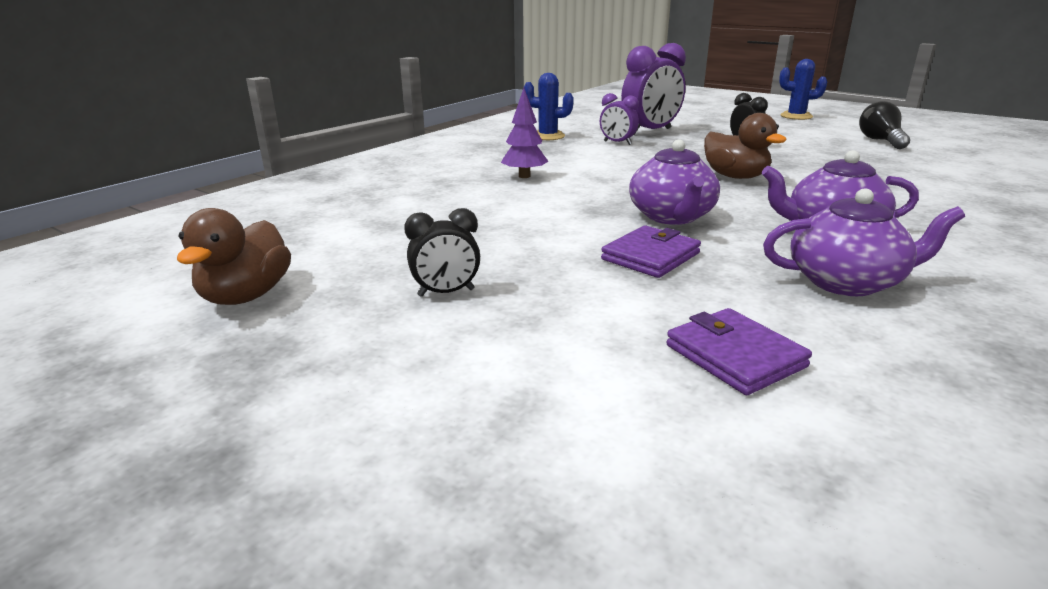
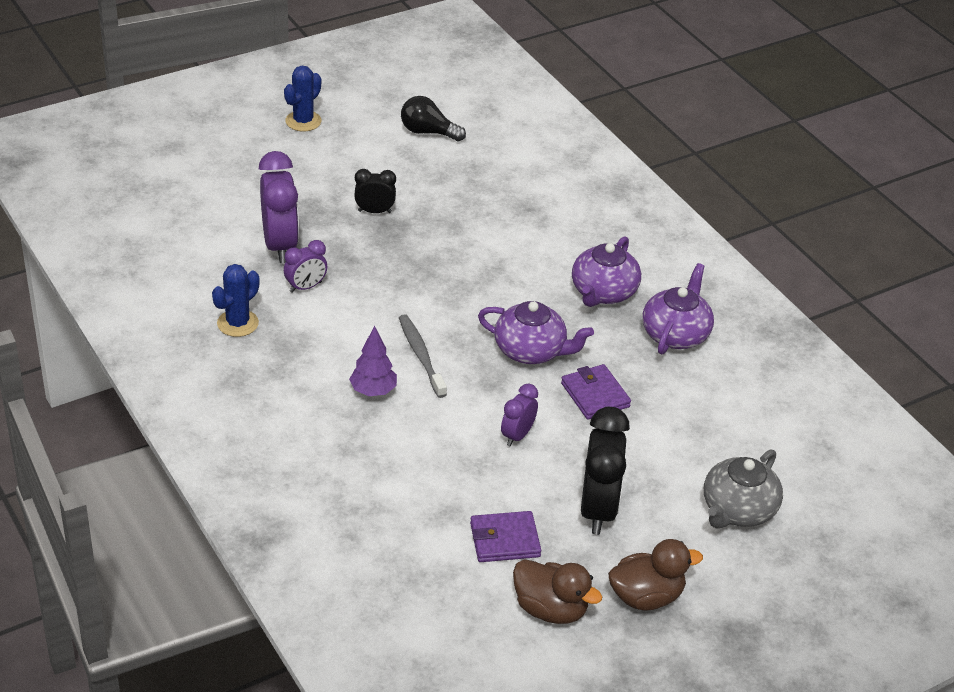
camera: 70 degrees left, 15 degrees up
black clock [404,208,480,297] -> black clock [581,407,630,535], size x1.85
purple wallet [666,308,812,395] -> purple wallet moved to [470,511,541,562]
brown duck [704,113,787,179] -> brown duck moved to [608,539,703,611]
none -> grey toothbrush [399,314,447,398]
none -> purple clock [501,383,538,447]
none -> grey teapot [704,449,783,529]

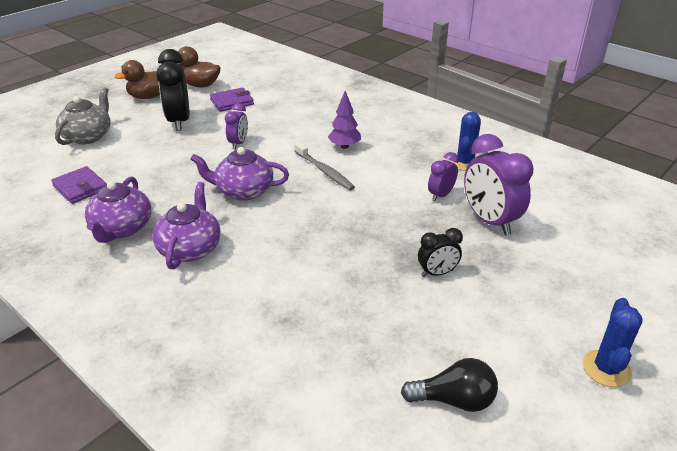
camera: 165 degrees right, 5 degrees down
purple wallet [561,364,631,420] -> purple wallet moved to [51,166,107,204]

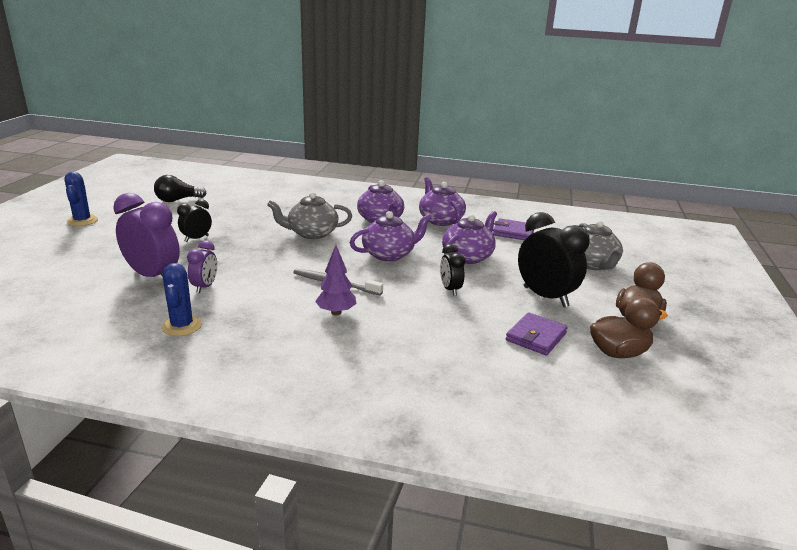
camera: 150 degrees right, 10 degrees down
purple clock [225,103,248,149] -> black clock [440,244,465,296]
none -> grey teapot [267,192,352,239]
none -> purple teapot [442,211,497,264]

